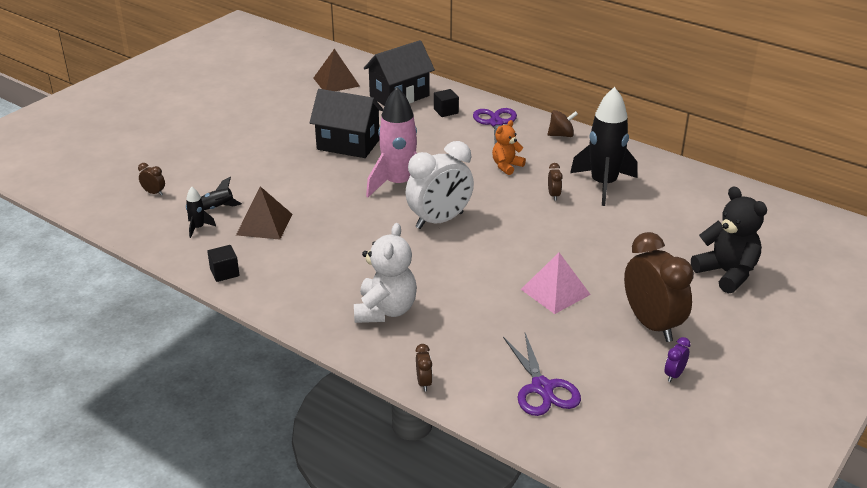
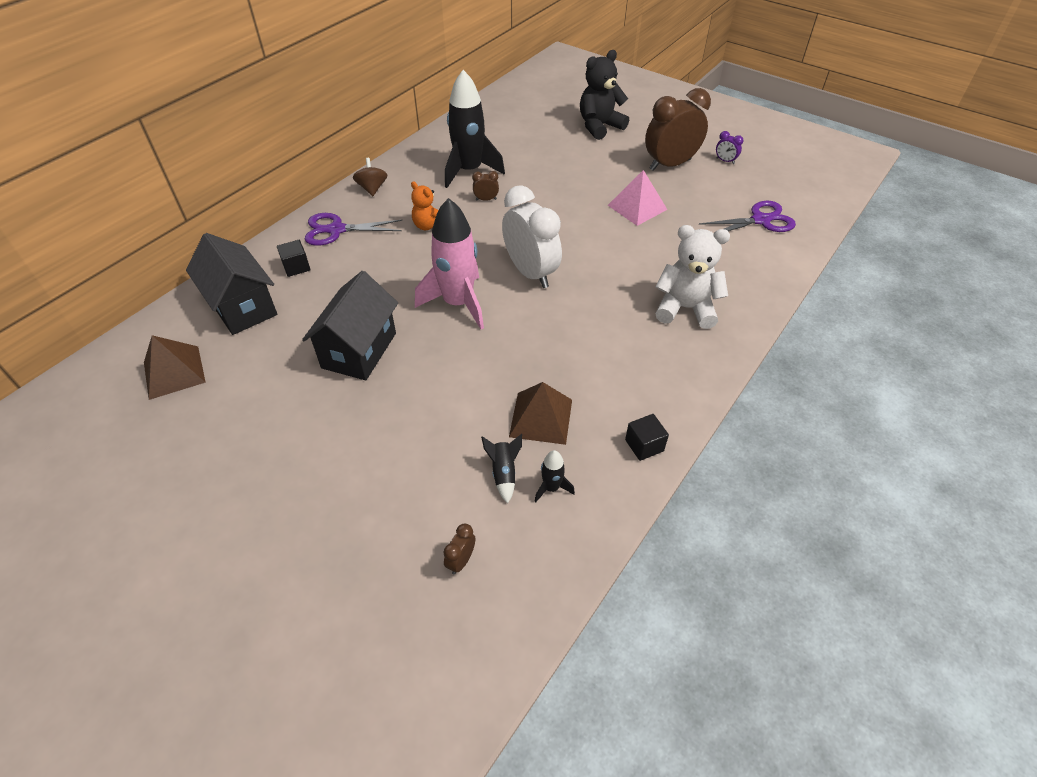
camera: 90 degrees left, 15 degrees up
brown clock [416,344,433,392] -> none

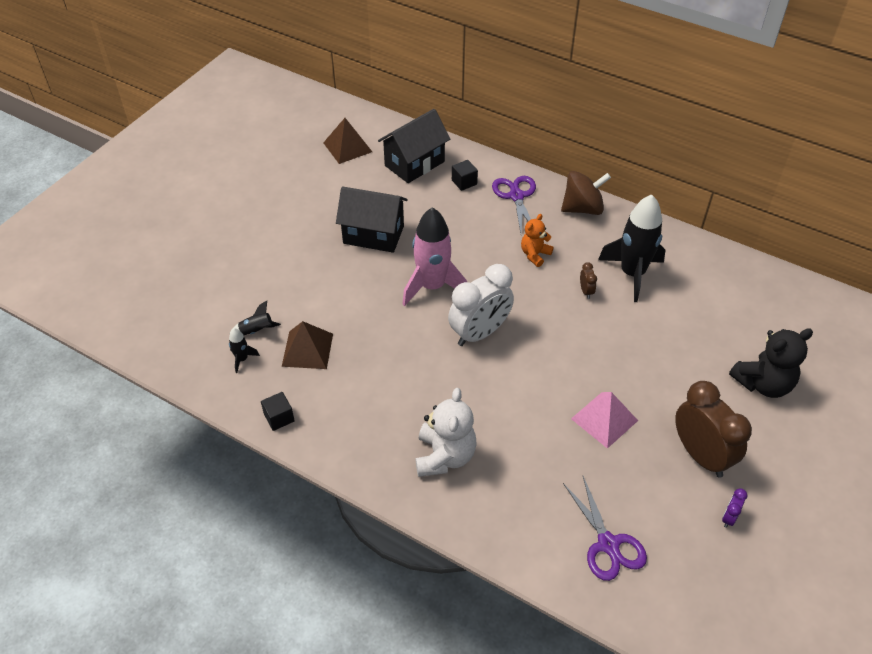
camera: 85 degrees right, 0 degrees up
brown spinning top [353,158,387,196] -> brown spinning top [561,171,611,215], size x1.61
brown clock [444,524,475,574] -> none
black teddy bear [580,50,629,140] -> black teddy bear turned 105 degrees clockwise [729,328,813,398]

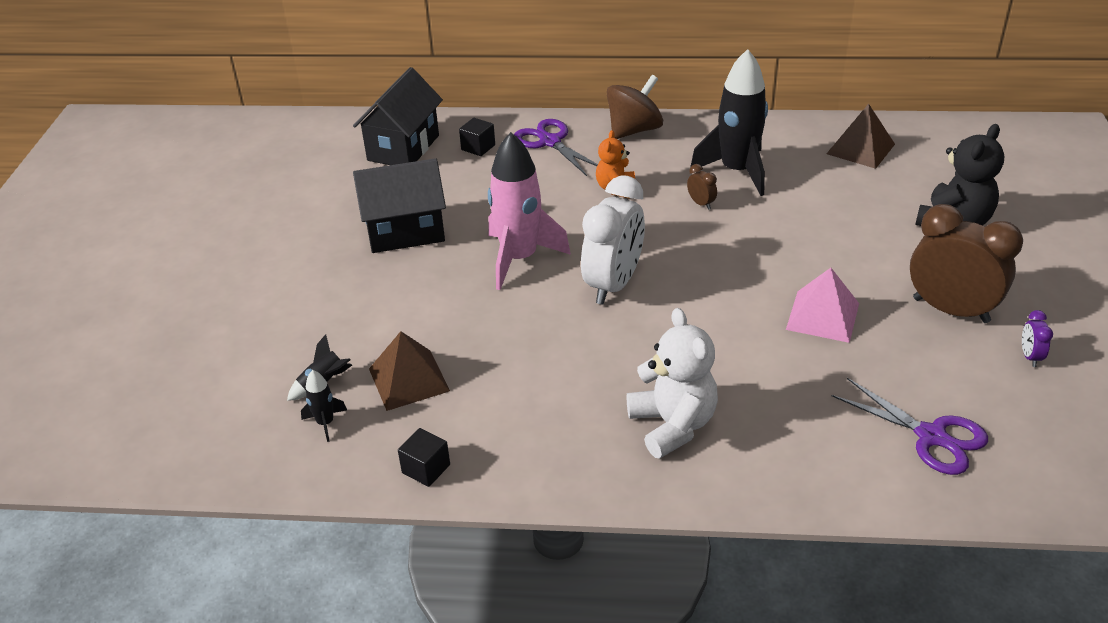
camera: 25 degrees left, 10 degrees down
brown pyramid [323,118,372,164] -> brown pyramid moved to [827,104,895,169]

